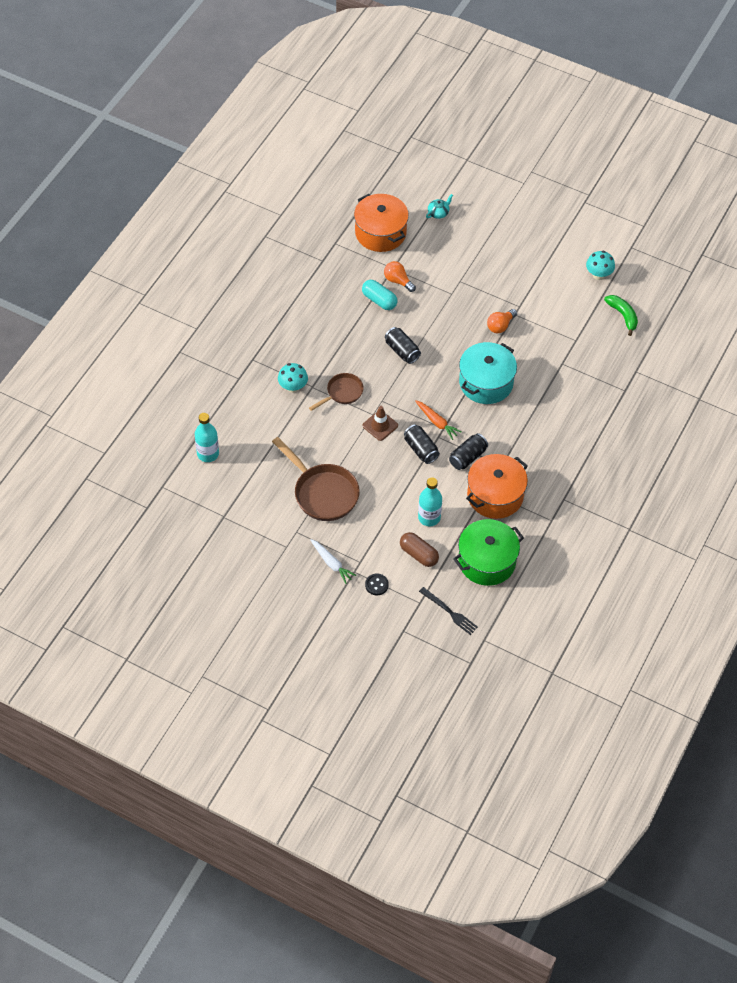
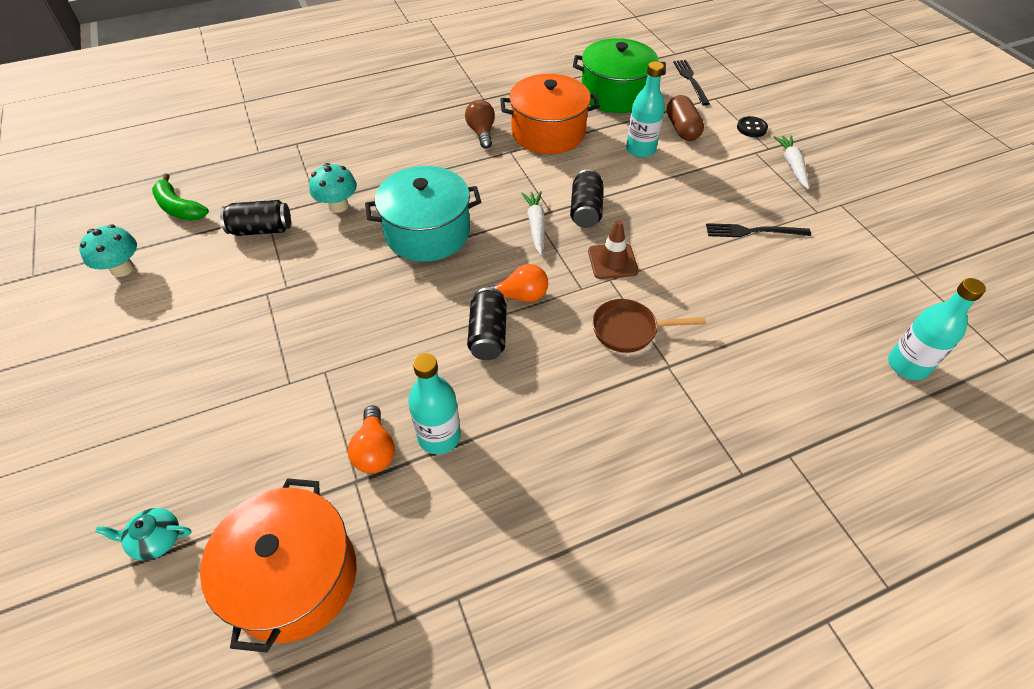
camera: 140 degrees left, 5 degrees down
brown pan [272,437,360,521] -> black fork [706,223,811,237]
turquoise mushroom [278,363,308,393] -> turquoise mushroom moved to [309,163,357,213]
turquoise capsule [362,280,398,310] -> turquoise bottle [408,353,461,454]
orange carrot [415,401,462,440] -> white carrot [521,191,546,255]
black can [449,433,488,470] -> black can moved to [220,200,291,236]
orange light bulb [487,309,517,334] -> orange light bulb moved to [484,264,548,302]
green banana [604,295,638,336] -> green banana turned 60 degrees counterclockwise [152,174,209,220]
none -> brown light bulb [465,100,495,149]

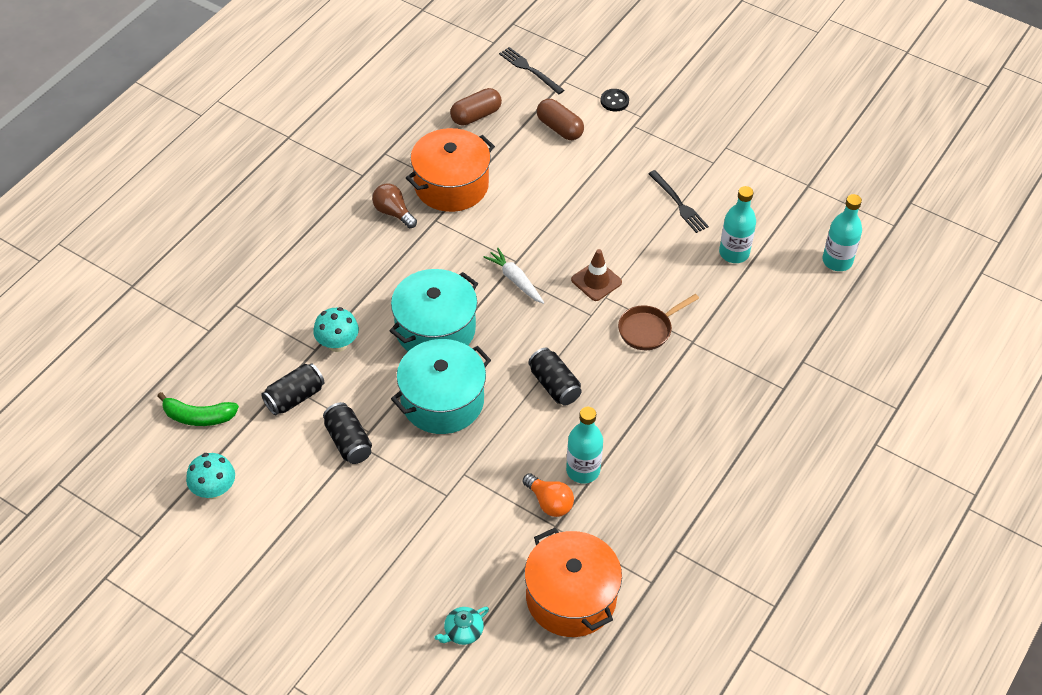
camera: 35 degrees left, 0 degrees up
orange light bulb [484,264,548,302] -> none
black can [570,169,604,228] -> black can moved to [323,402,372,464]
green pot [573,38,666,113] -> brown capsule [450,88,502,126]
turquoise bottle [626,61,665,158] -> turquoise bottle moved to [719,186,756,263]
black fork [706,223,811,237] -> black fork turned 90 degrees counterclockwise [648,170,709,233]
white carrot [774,135,809,189] -> none
none -> turquoise pot [391,339,491,434]

